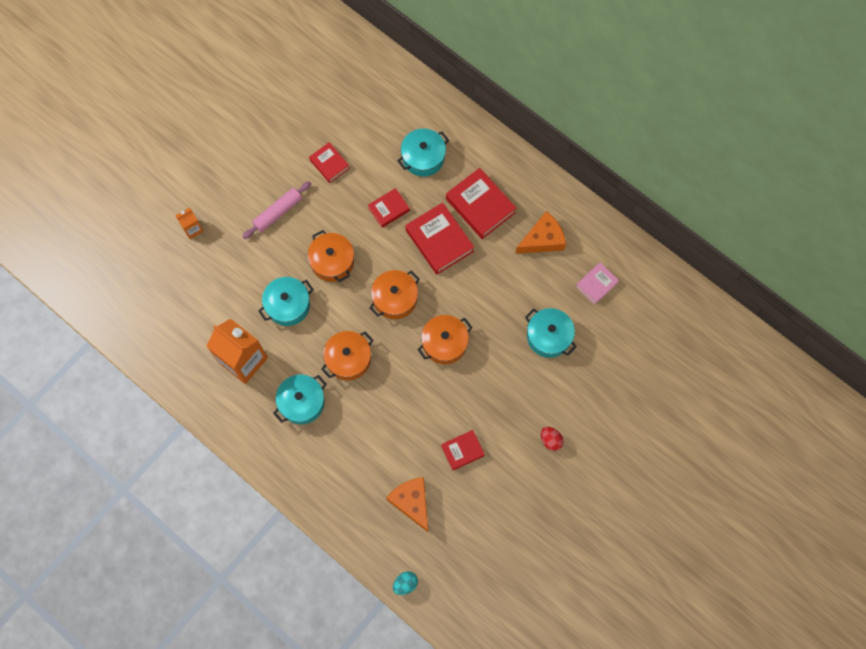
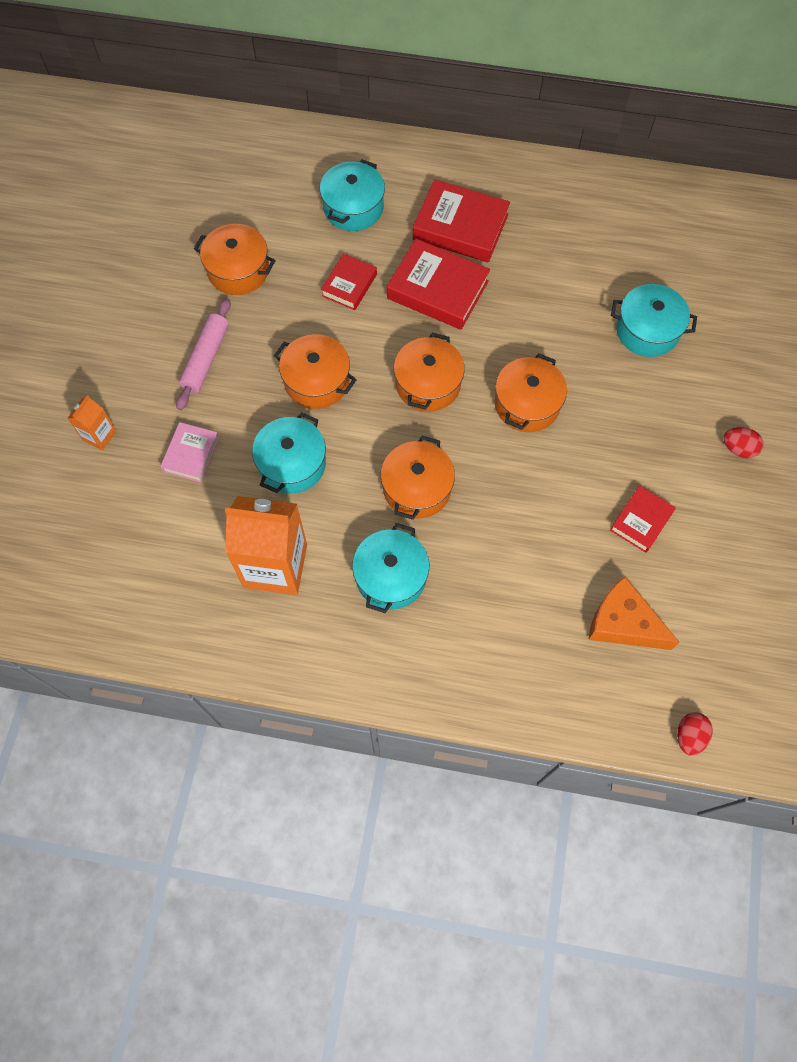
camera: 30 degrees left, 5 degrees down
red book [309,142,350,183] -> orange pot [194,224,276,295]
turquoise egg [393,571,418,595] -> red egg [677,712,713,756]
orange cheese [515,211,566,254] -> none
pink book [576,263,619,305] -> pink book moved to [160,422,219,483]

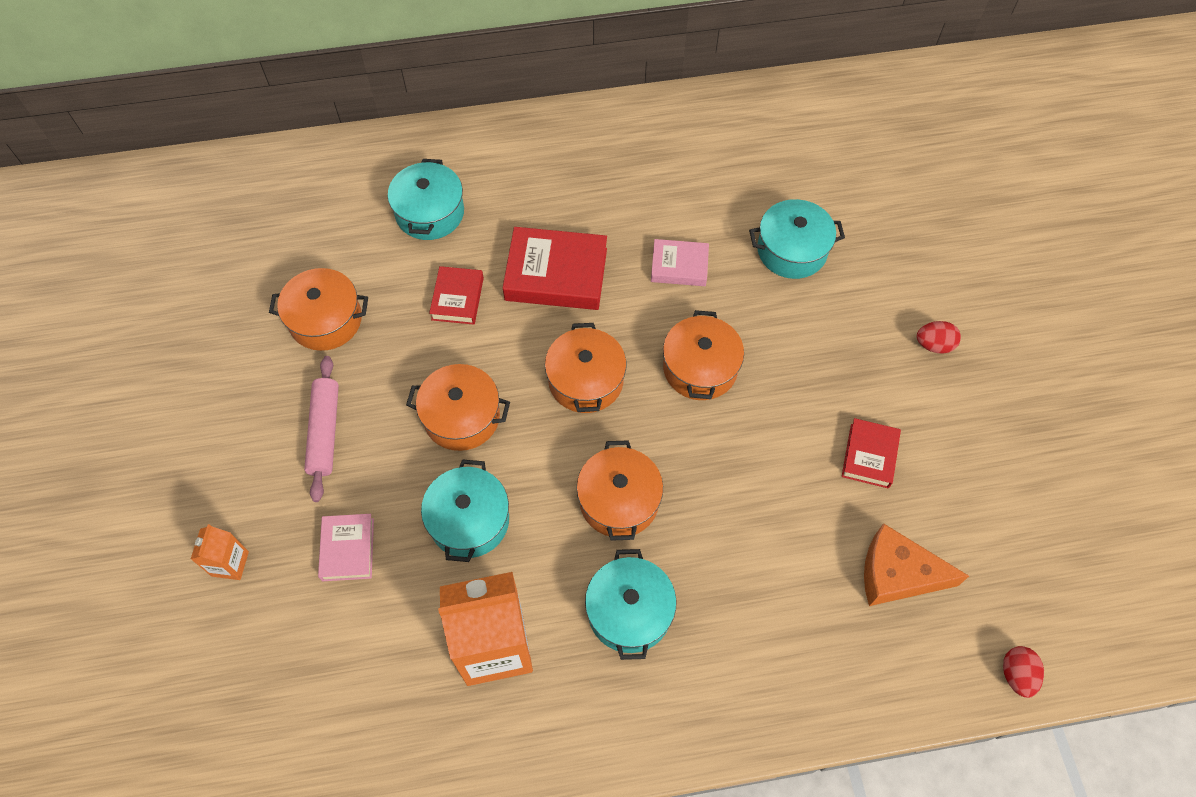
camera: 20 degrees left, 5 degrees down
red book [413,179,510,263] -> none
none -> pink book [651,239,709,286]

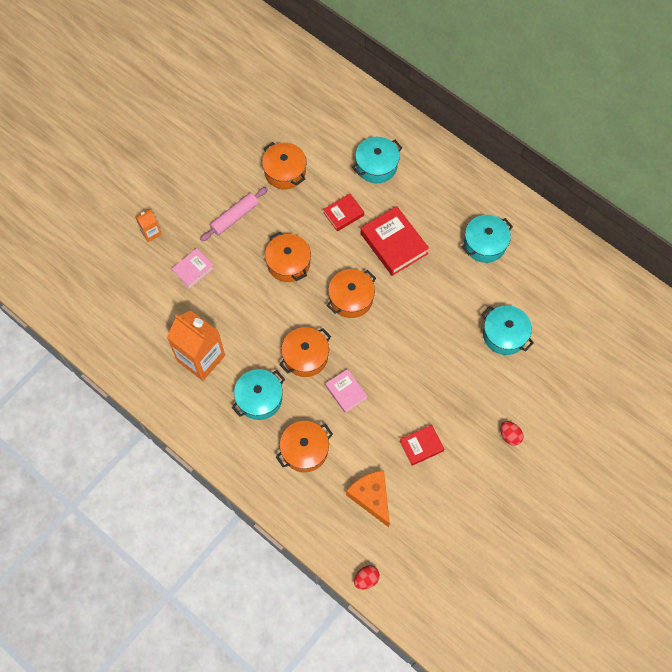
camera: 50 degrees right, 5 degrees up
turquoise pot [421,459,509,562] -> turquoise pot moved to [461,215,513,263]
pink book [651,239,709,286] -> pink book moved to [325,369,367,413]
orange pot [663,310,744,400] -> orange pot moved to [276,421,333,472]

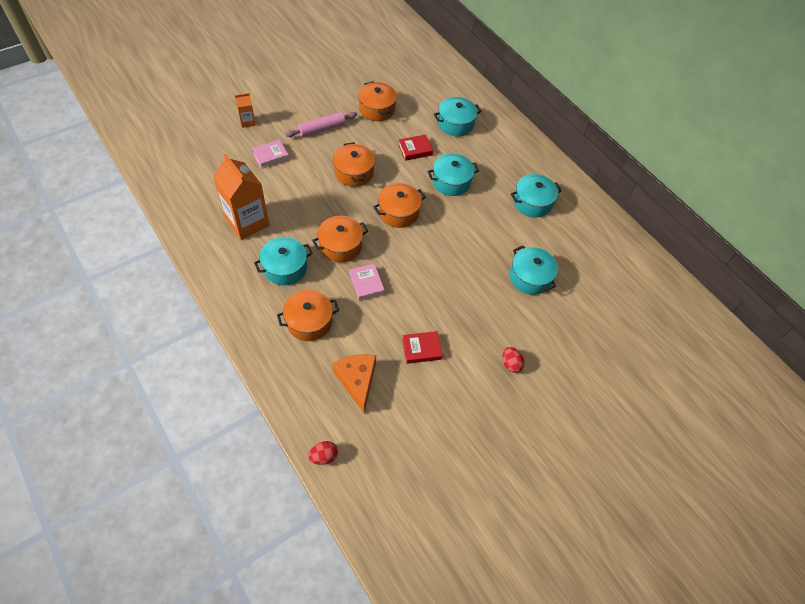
camera: 10 degrees right, 10 degrees down
red book [361,206,429,276] -> turquoise pot [428,153,479,196]

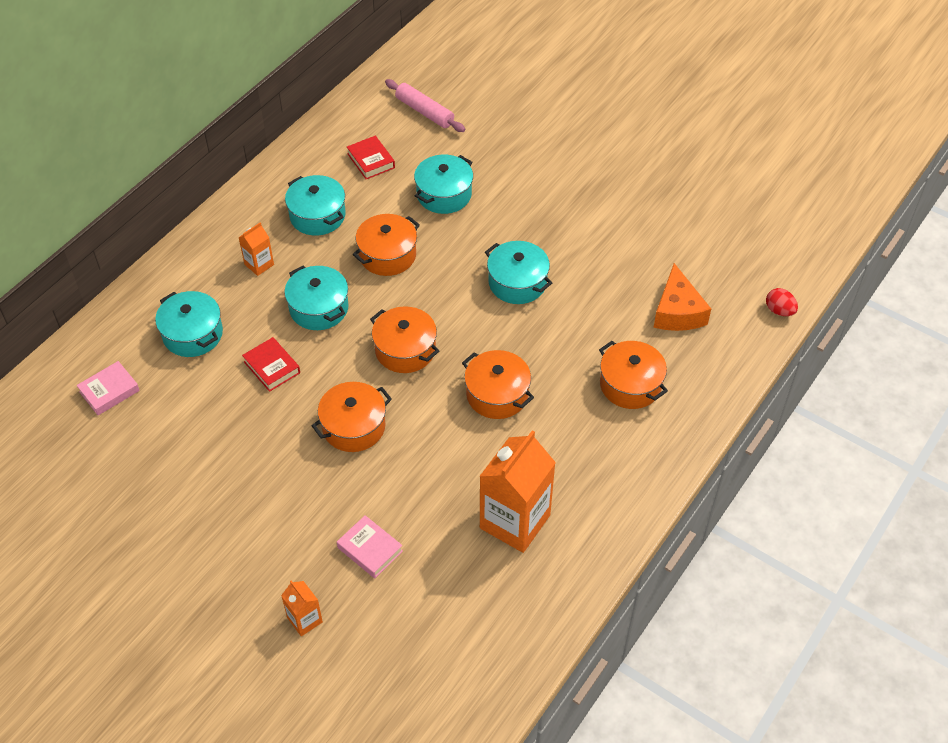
camera: 105 degrees left, 5 degrees down
turquoise pot [254,237,313,285] -> turquoise pot moved to [485,241,552,304]
pink rolling pin [285,112,357,137] -> pink rolling pin moved to [385,79,465,132]
orange cheese [332,354,376,413] -> orange cheese turned 60 degrees counterclockwise [653,263,711,331]
pink book [349,263,385,301] -> pink book moved to [76,361,140,415]
orange pot [358,81,397,121] -> orange pot moved to [353,214,420,276]
red book [402,331,443,364] -> red book moved to [347,136,395,179]
red egg [503,347,524,373] -> none
none -> orange carton [238,222,274,276]

